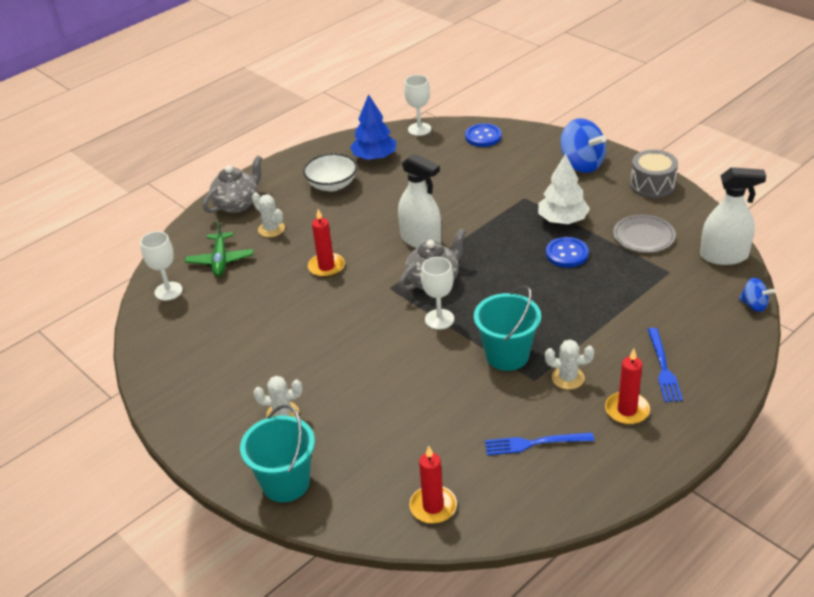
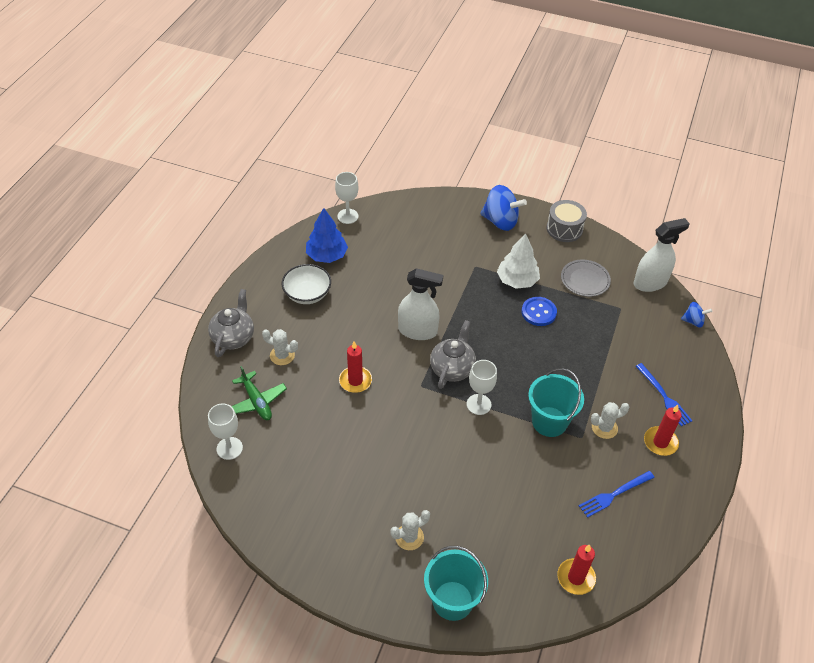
camera: 30 degrees left, 10 degrees up
blue button [465,123,502,147] -> none

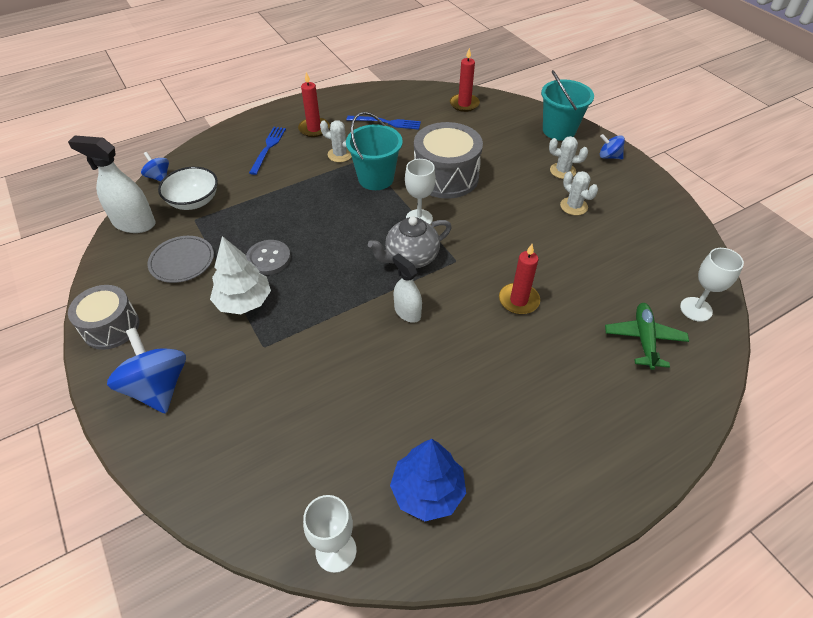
camera: 140 degrees left, 0 degrees up
grey teapot [208,289,254,357] -> none
white cactus [262,329,298,365] -> white cactus moved to [560,171,598,215]
white bowl [282,264,331,304] -> white bowl moved to [158,167,218,210]
white spray bottle [398,268,443,340] -> white spray bottle [392,254,422,323], size x0.63
blue button [522,297,557,326] -> grey button [246,240,291,275]
none -> grey drum [414,122,483,199]
none -> blue spinning top [600,134,625,159]

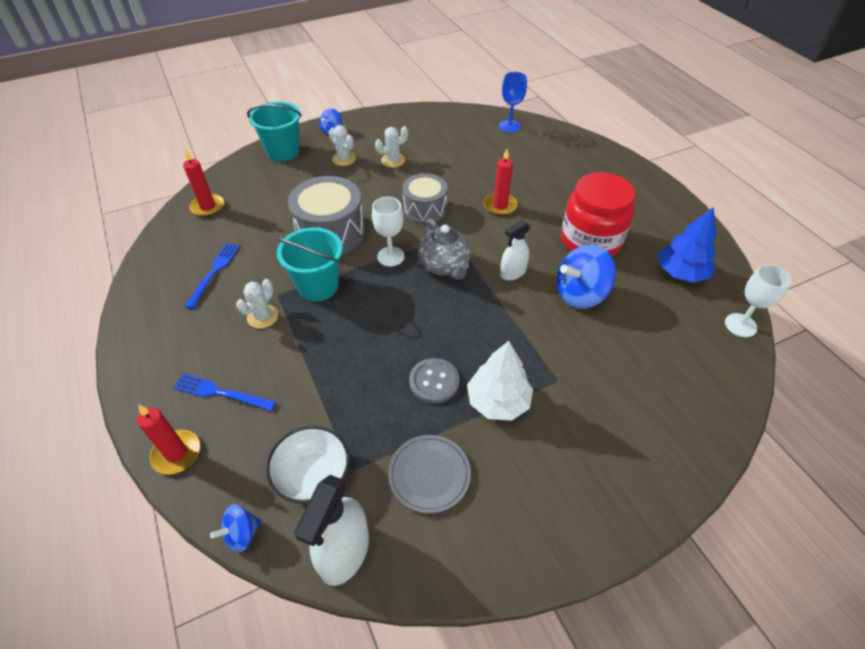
camera: 85 degrees left, 0 degrees up
grey drum [68,285,139,350] -> grey drum moved to [402,173,447,224]
blue spinning top [107,327,186,414] -> blue spinning top moved to [557,244,616,309]
red candle [298,72,330,137] -> red candle moved to [137,404,200,474]
white cactus [549,136,588,179] -> white cactus turned 60 degrees counterclockwise [329,125,356,166]
green plane [605,303,689,370] -> none
white goblet [680,248,744,322] -> blue goblet [499,72,527,133]
none -> red jar [561,172,635,257]

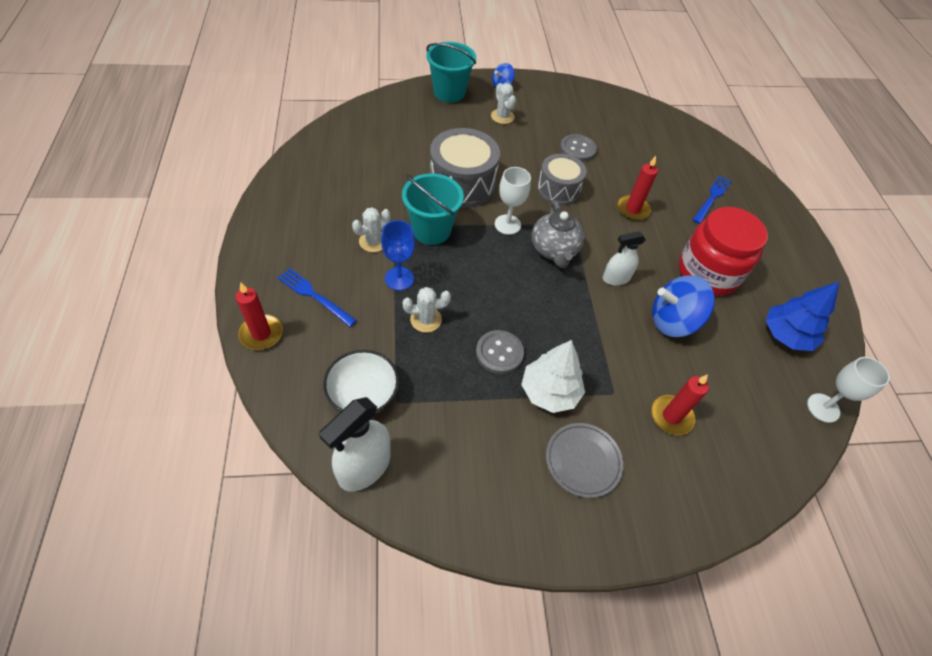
camera: 15 degrees right, 5 degrees up
red candle [183,149,224,217] -> red candle moved to [651,374,709,435]
blue fork [185,243,240,309] -> blue fork moved to [693,175,732,224]
blue spinning top [210,504,261,552] -> none
white cactus [375,126,408,168] -> white cactus moved to [403,287,451,333]
grey plate [388,435,471,513] -> grey plate moved to [546,423,623,498]
blue goblet [499,72,527,133] -> blue goblet moved to [381,220,415,291]
none -> grey button [560,134,597,162]

